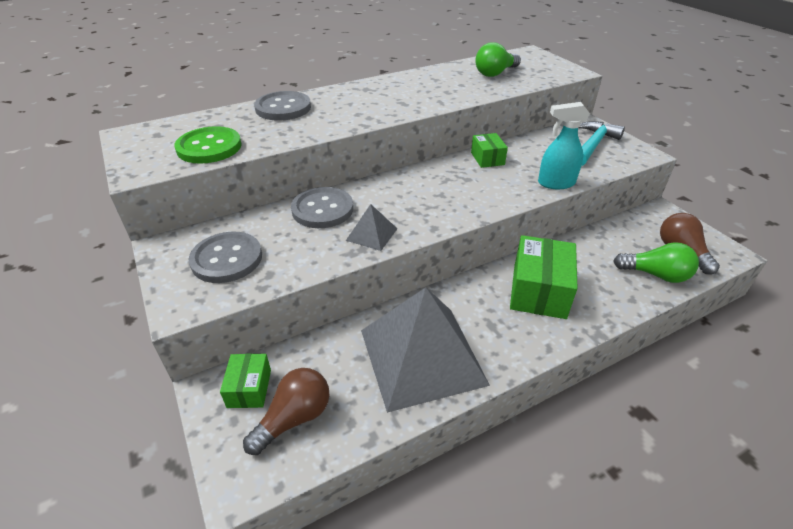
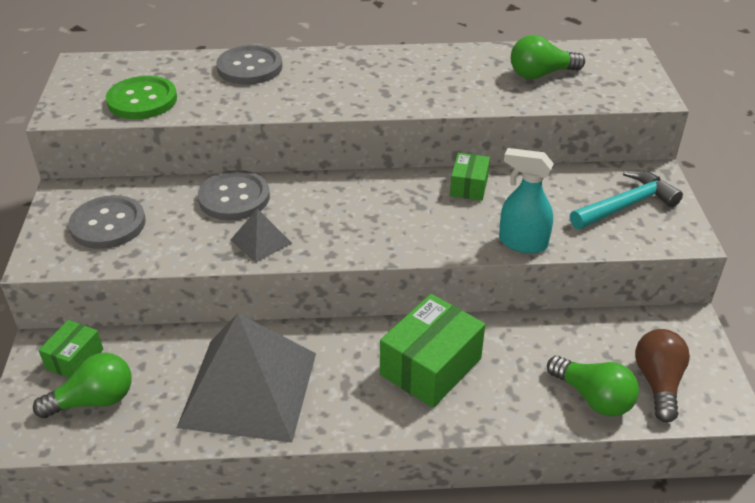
camera: 25 degrees right, 0 degrees up
brown light bulb [243,368,329,455] -> green light bulb [33,353,132,418]

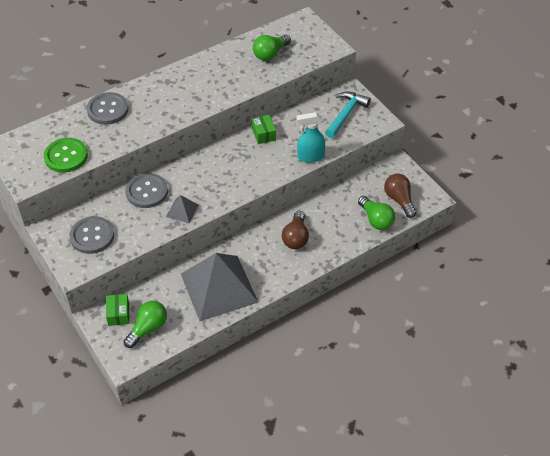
camera: 30 degrees left, 10 degrees up
green box [380,294,485,408] -> brown light bulb [282,211,309,249]
green light bulb [547,356,639,417] -> green light bulb turned 45 degrees clockwise [358,196,395,230]

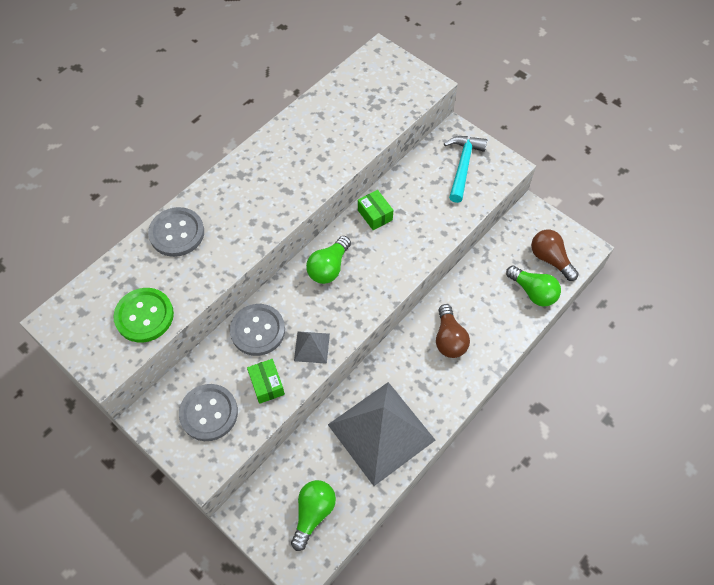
camera: 15 degrees left, 10 degrees up
green box [106,294,129,326] -> green box moved to [247,359,285,404]
green light bulb [253,35,291,61] -> green light bulb moved to [306,236,351,284]
turquoise spray bottle [297,112,325,163] -> none

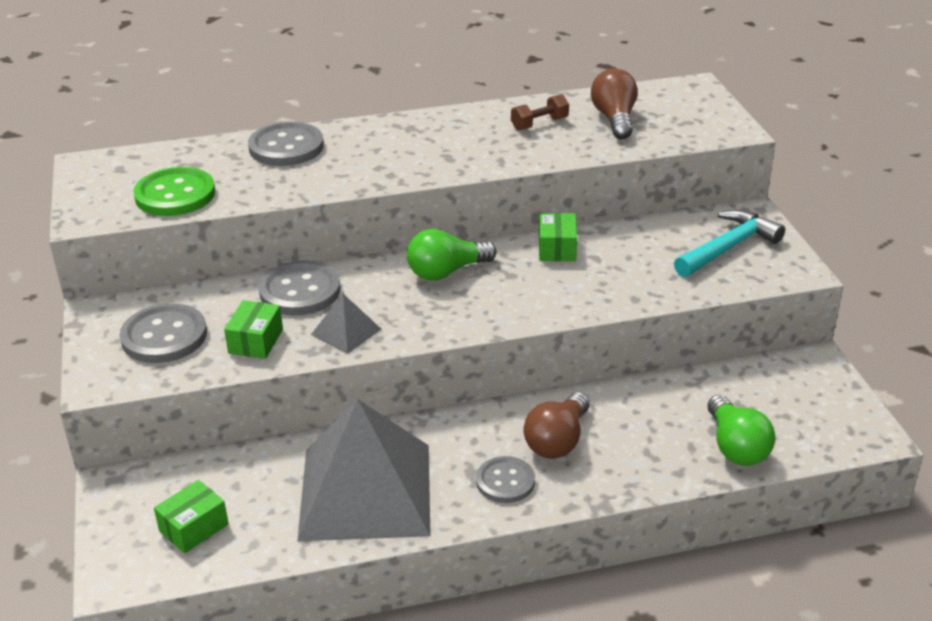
camera: 35 degrees right, 25 degrees down
green light bulb [291,480,336,551] -> green box [154,480,229,553]
brown light bulb [531,230,579,281] -> brown light bulb moved to [591,68,638,139]
none -> grey button [476,456,535,503]
none -> brown dumbbell [511,94,569,130]

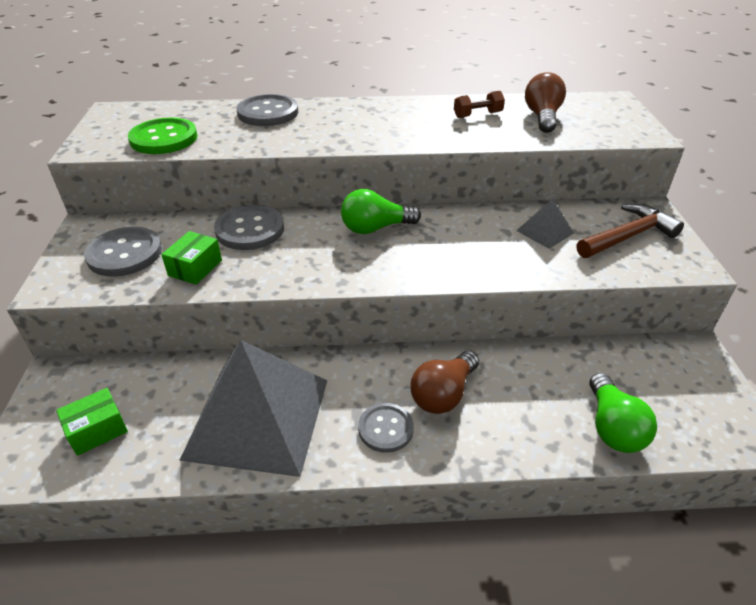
camera: 10 degrees right, 5 degrees up
grey pyramid [311,293,381,354] -> grey pyramid moved to [516,199,574,249]
green box [539,213,577,261] -> none
turquoise hammer [674,210,785,277] -> brown hammer [577,204,684,258]

